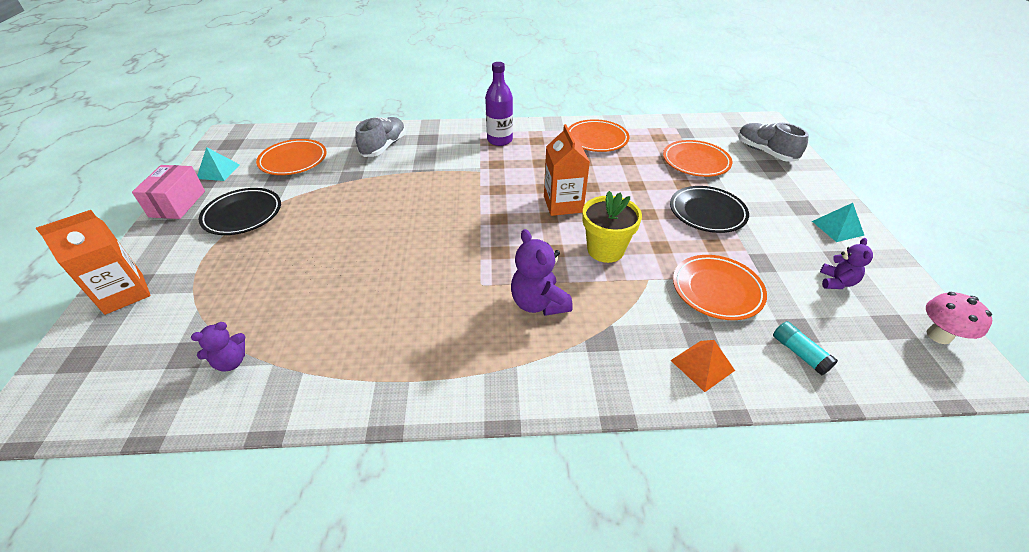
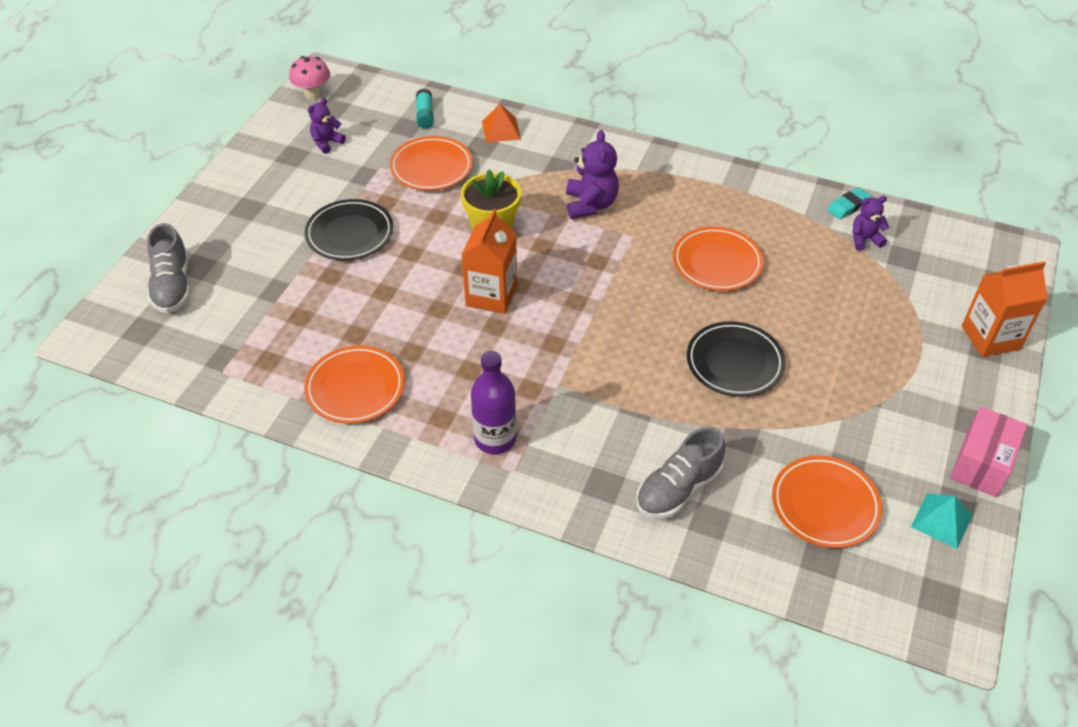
camera: 155 degrees left, 5 degrees up
black plate [198,188,281,235] -> black plate moved to [687,321,785,397]
orange plate [663,140,732,177] -> orange plate moved to [673,227,764,291]
turquoise pyramid [812,203,865,242] -> none
none -> turquoise eraser [827,187,871,219]

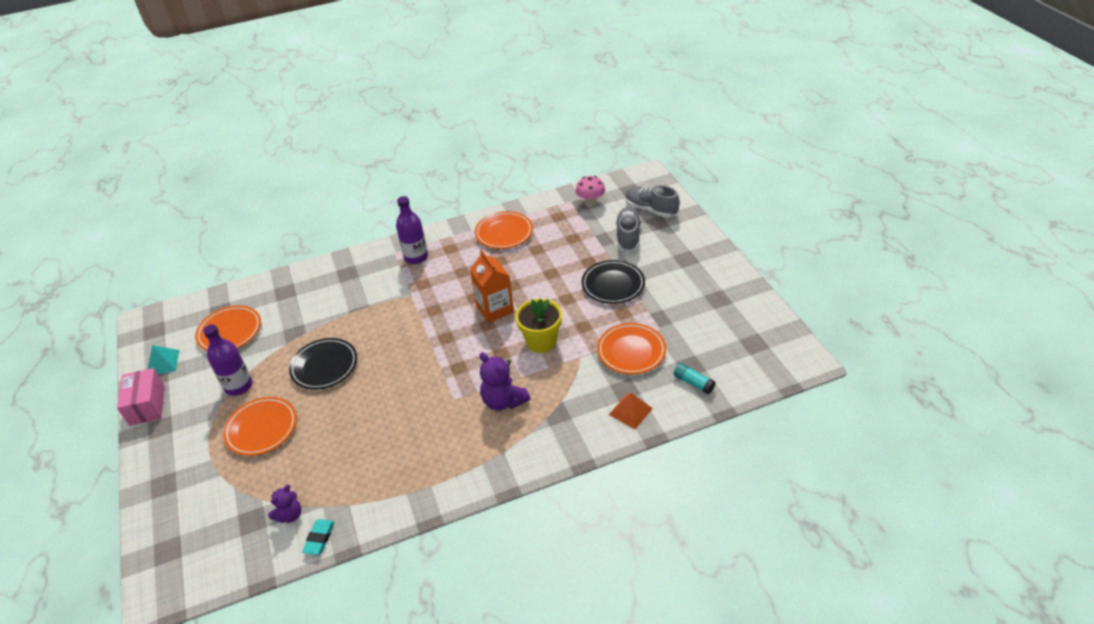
camera: 140 degrees right, 5 degrees down
pink mushroom [289,56,330,100] -> pink mushroom moved to [576,176,605,207]
purple teddy bear [308,98,346,154] -> none
grey shoe [636,427,726,519] -> grey shoe moved to [616,207,641,252]
orange plate [673,227,764,291] -> orange plate moved to [223,397,297,456]
orange carton [962,261,1047,357] -> none
none -> purple bottle [203,324,252,396]

